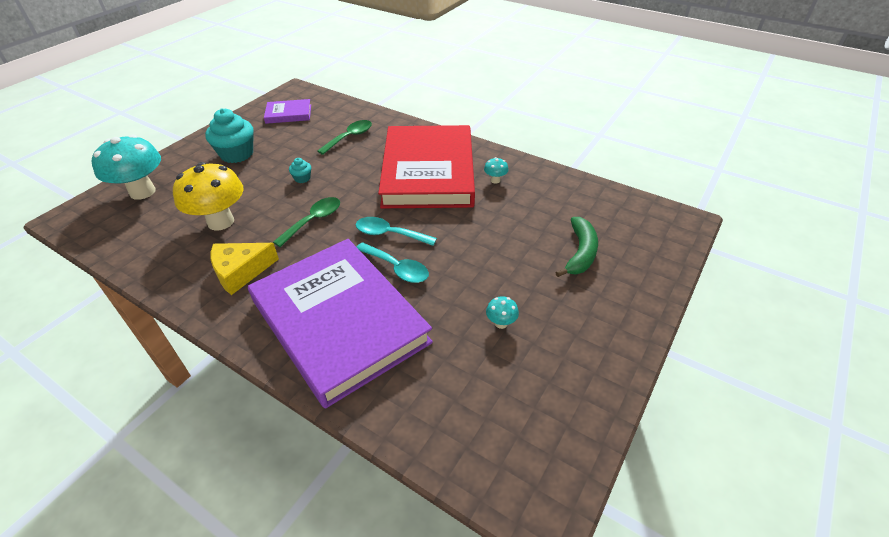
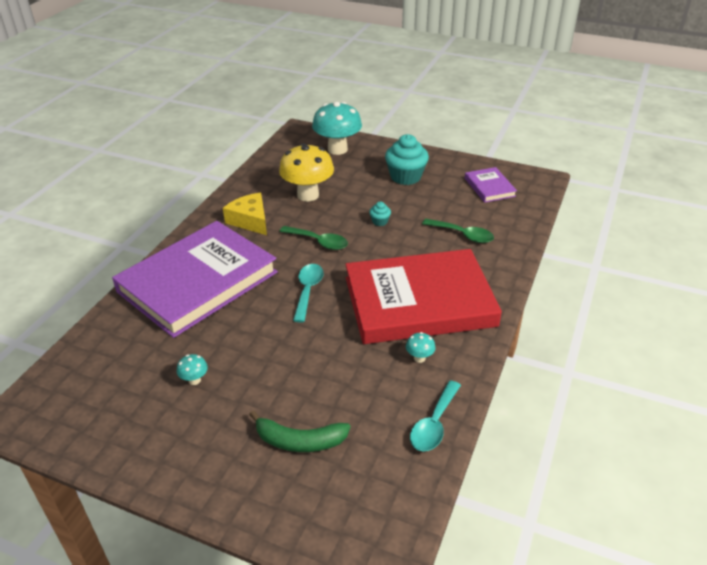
camera: 80 degrees right, 5 degrees down
turquoise spoon [356,242,429,283] -> turquoise spoon moved to [410,380,461,451]

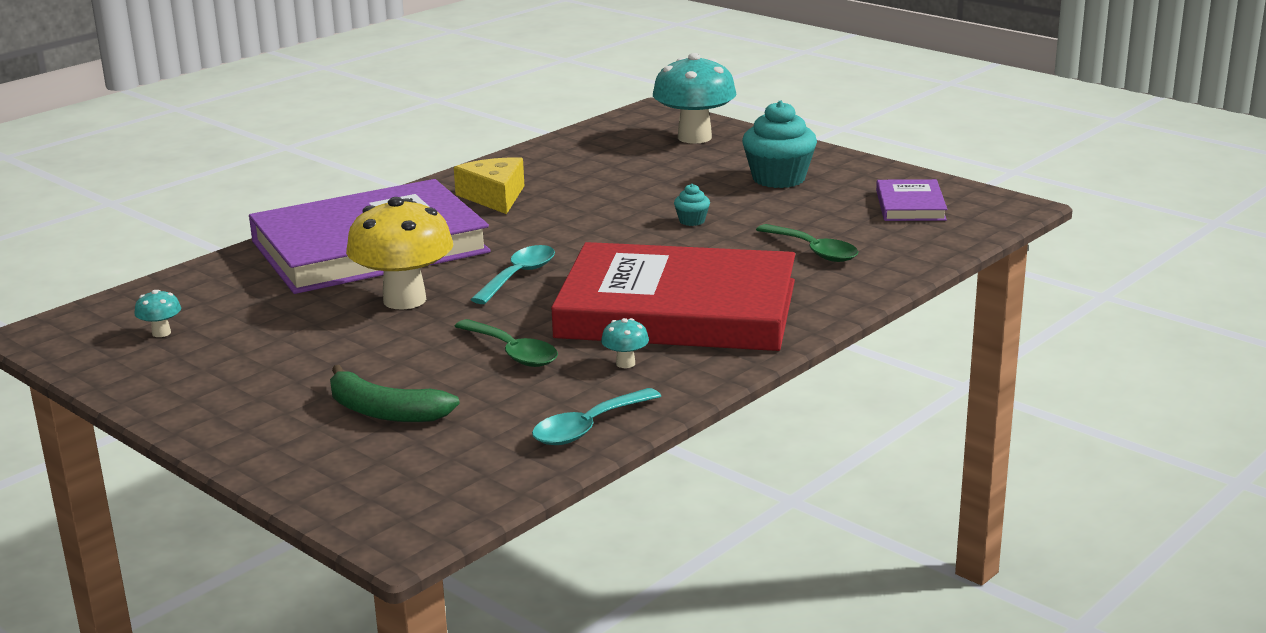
camera: 20 degrees right, 15 degrees down
turquoise mushroom [177,354,208,385] -> turquoise mushroom moved to [134,290,181,337]
yellow mushroom [279,143,334,202] -> yellow mushroom moved to [346,197,453,309]
green spoon [279,226,348,250] -> green spoon moved to [454,319,558,367]

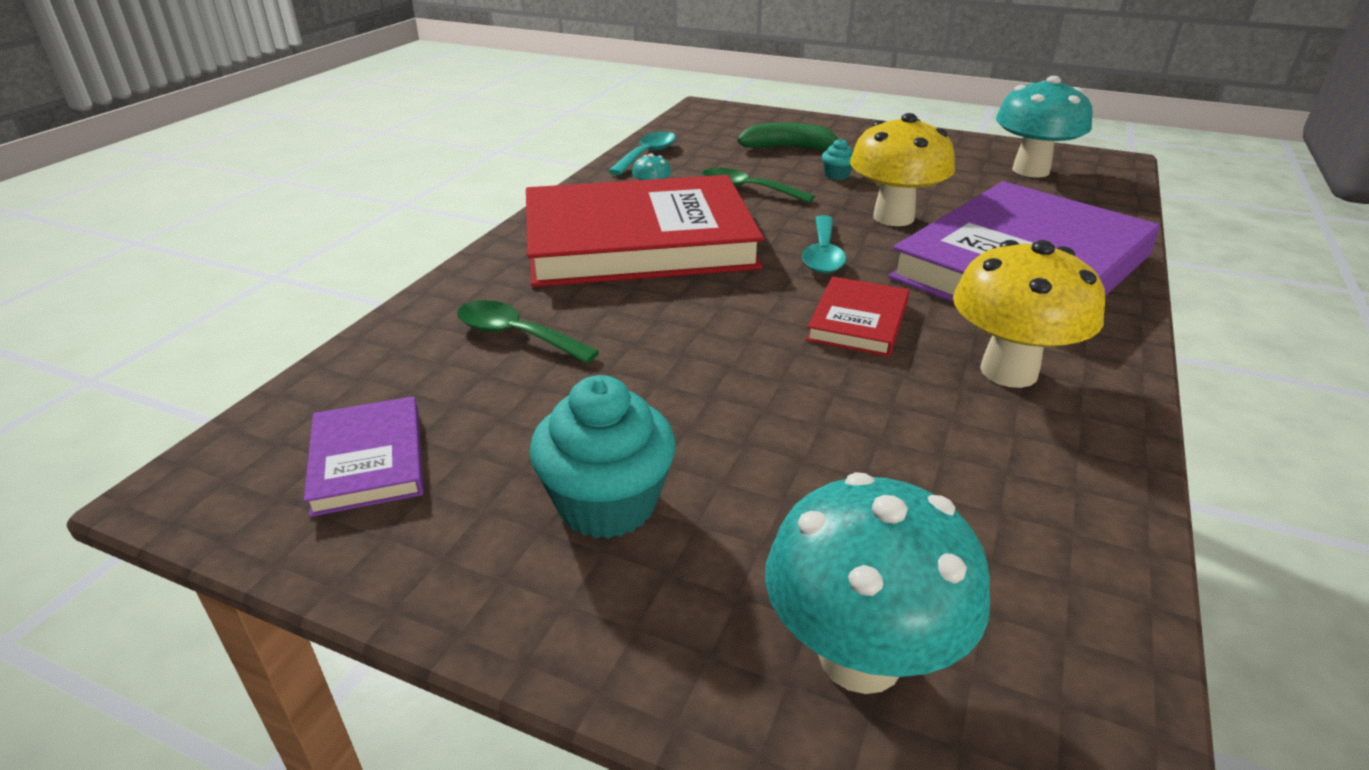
camera: 160 degrees right, 10 degrees up
turquoise mushroom [134,290,181,337] -> turquoise mushroom [996,76,1093,177], size x2.41
yellow cheese [454,157,524,214] -> yellow mushroom [953,240,1105,388]
turquoise cupcake [674,184,710,226] -> turquoise cupcake moved to [822,139,853,180]
none -> red book [806,276,909,357]

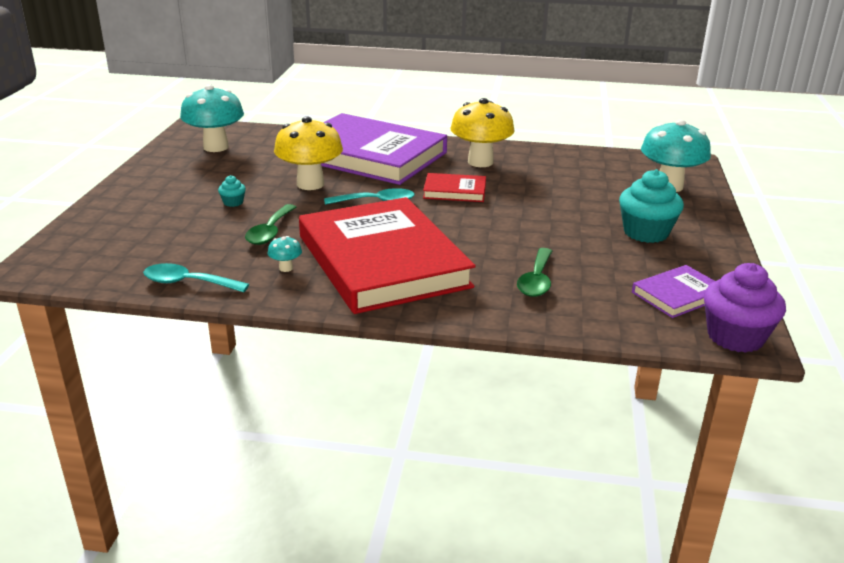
camera: 105 degrees left, 5 degrees down
green banana [738,123,849,150] -> none
none -> purple cupcake [704,263,786,353]

